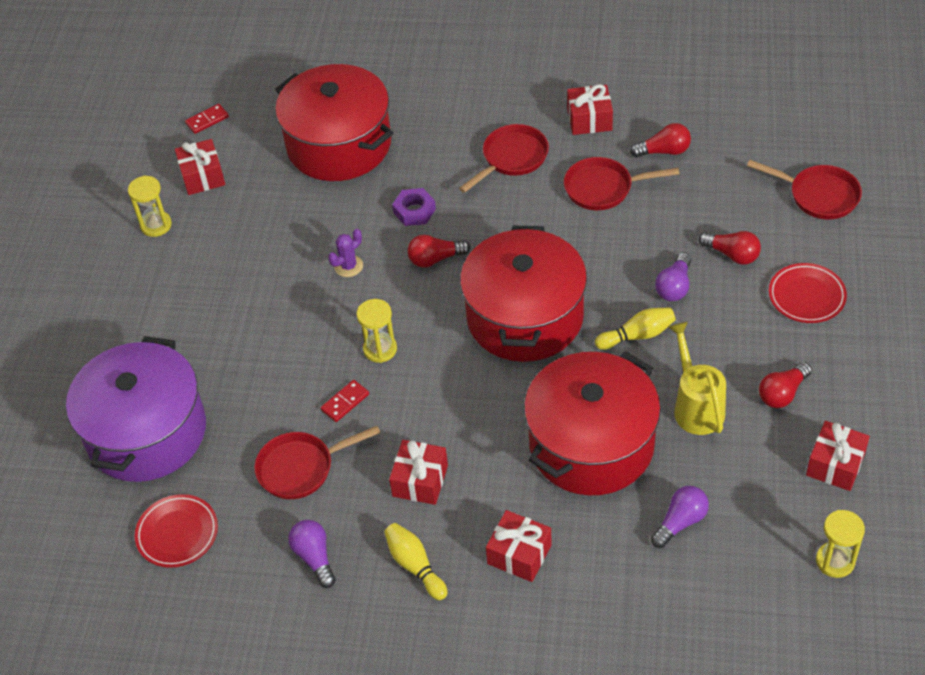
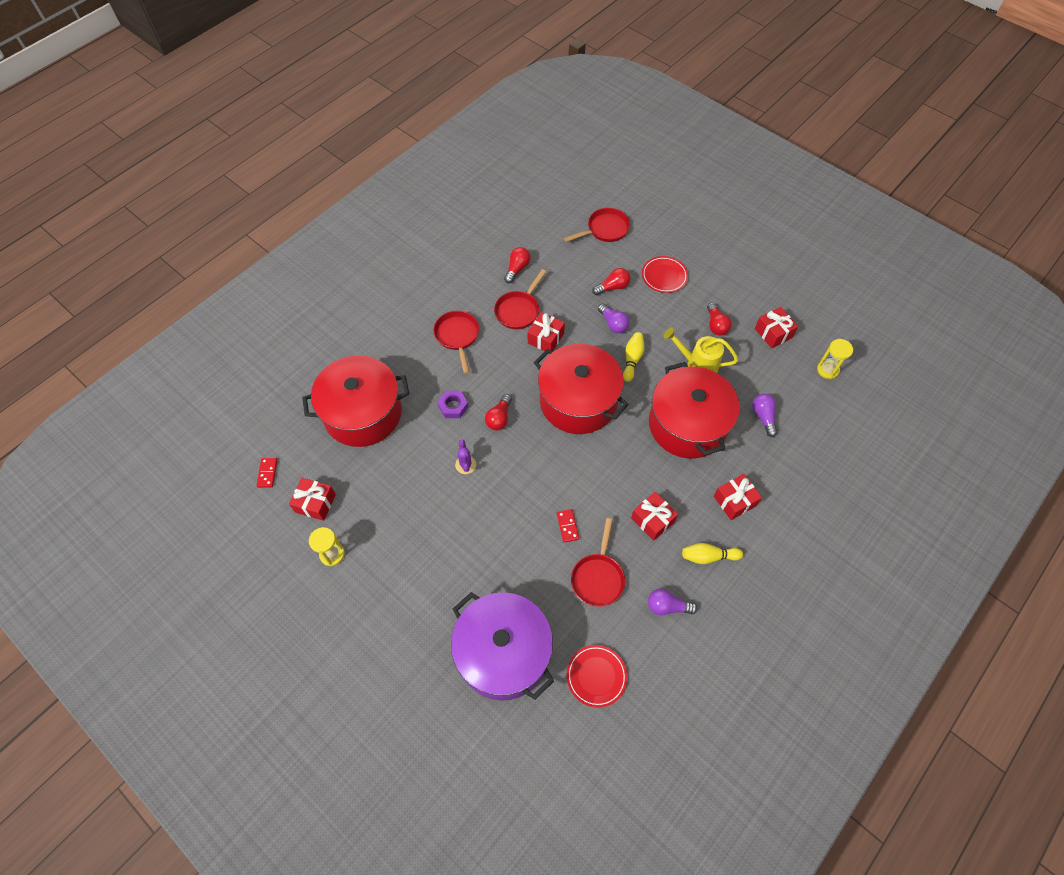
camera: 60 degrees left, 10 degrees up
yellow hourglass [356,299,397,363] -> none
red gift [567,84,613,135] -> red gift moved to [528,312,565,351]

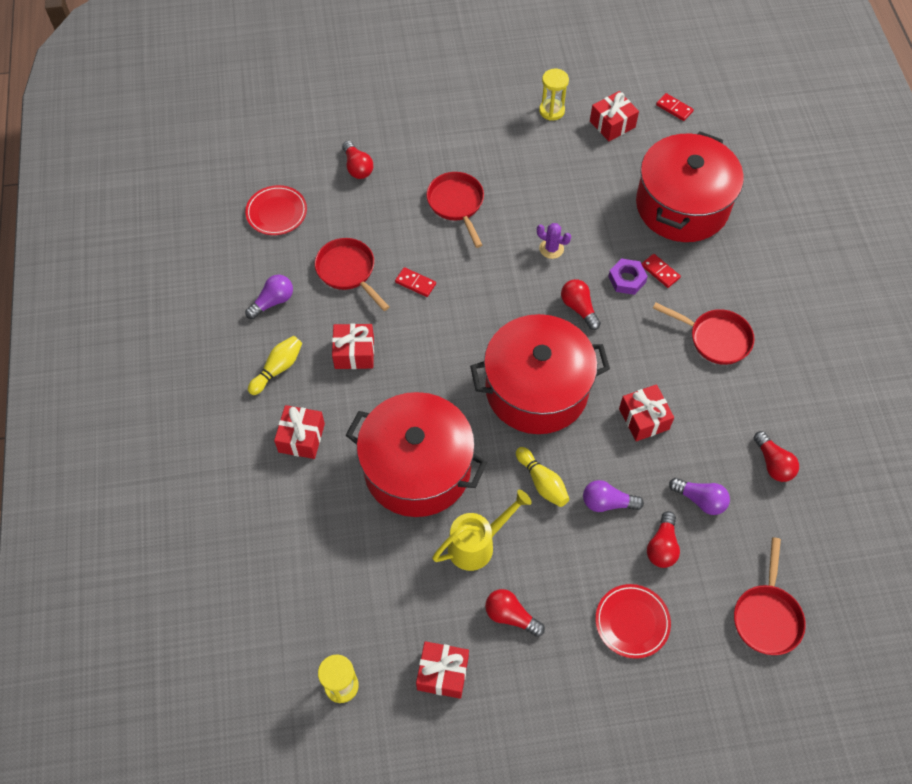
camera: 130 degrees right, 0 degrees up
purple pot [451,592,554,701] -> red light bulb [342,141,373,179]
red pan [494,269,546,329] -> red pan moved to [426,172,484,248]
purple light bulb [752,394,777,437] -> purple light bulb moved to [669,478,730,515]
none -> red domino [641,254,681,288]

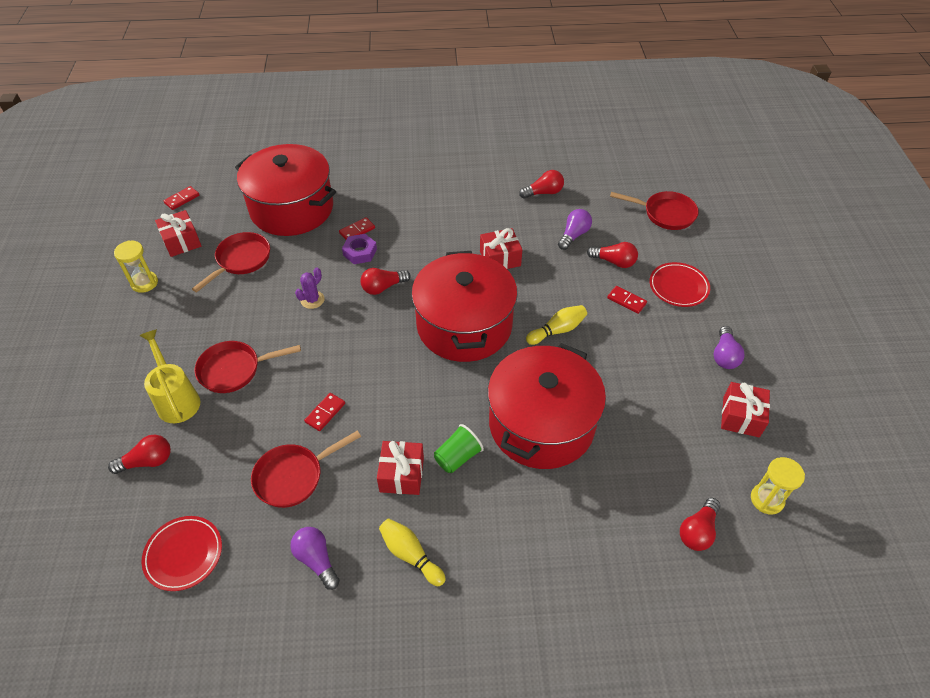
camera: 85 degrees left, 10 degrees down
red gift [274,405,325,459] -> none
yellow watering can [432,490,532,571] -> yellow watering can moved to [139,329,200,423]
red light bulb [485,589,545,637] -> red light bulb moved to [680,498,720,551]
purple light bulb [583,480,644,512] -> purple light bulb moved to [714,326,745,369]
red pan [653,302,754,365] -> red pan moved to [192,232,270,292]
none -> green cup [434,424,484,473]
none -> red domino [607,286,647,314]

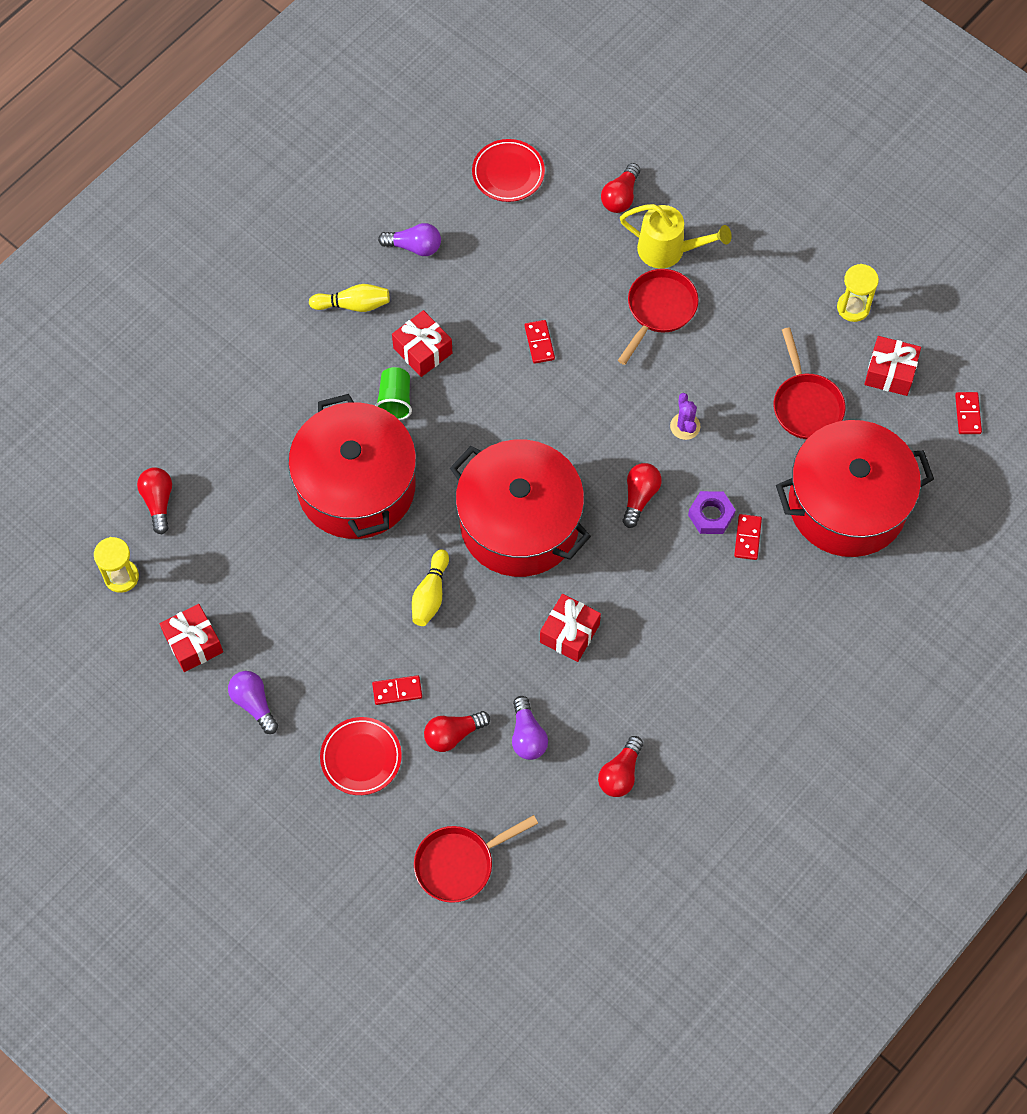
camera: 135 degrees right, 15 degrees up
red pan [251,430,361,508] -> none

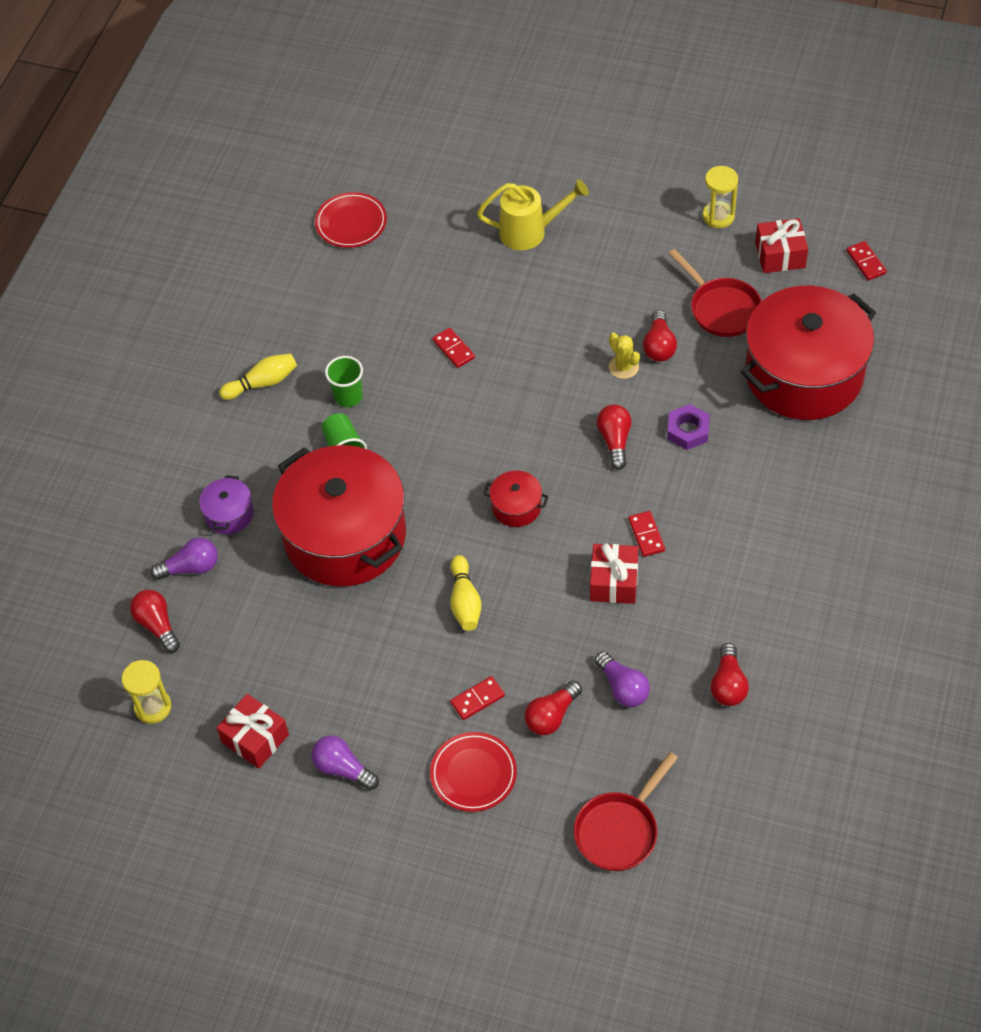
camera: 20 degrees left, 10 degrees down
purple light bulb [378,223,441,256] -> purple light bulb moved to [150,538,218,580]
red gift [392,310,453,377] -> green cup [325,356,363,407]
red pot [450,440,591,577] -> red pot [483,471,548,527], size x0.41
red light bulb [601,163,640,213] -> red light bulb moved to [643,310,677,362]
red pan [618,269,698,365] -> none
purple cactus [670,393,700,440] -> yellow cactus [609,333,640,379]
red domino [734,514,762,560] -> red domino moved to [628,511,665,557]
none -> purple pot [199,475,254,534]

